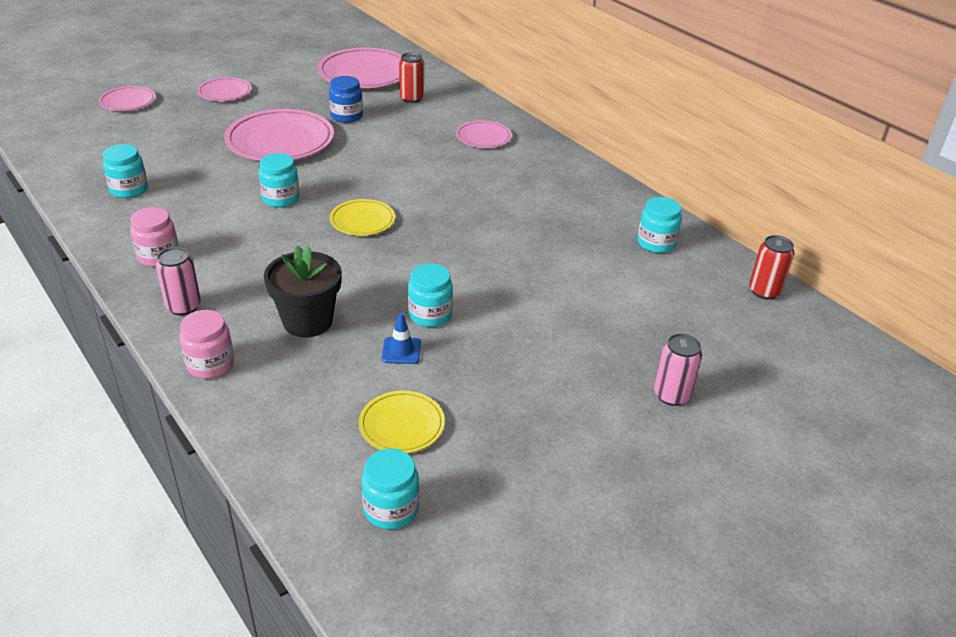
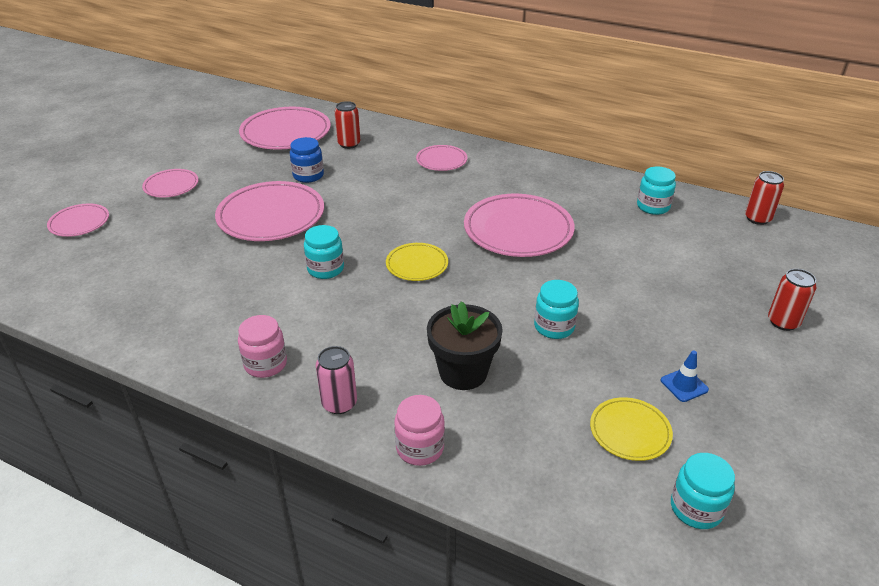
camera: 25 degrees left, 0 degrees up
turquoise jar [103,144,148,198] -> none
blue traffic cone [382,313,421,364] -> blue traffic cone moved to [661,351,709,402]
pink can [654,334,702,406] -> red can [768,269,816,331]
none -> pink plate [464,194,575,257]

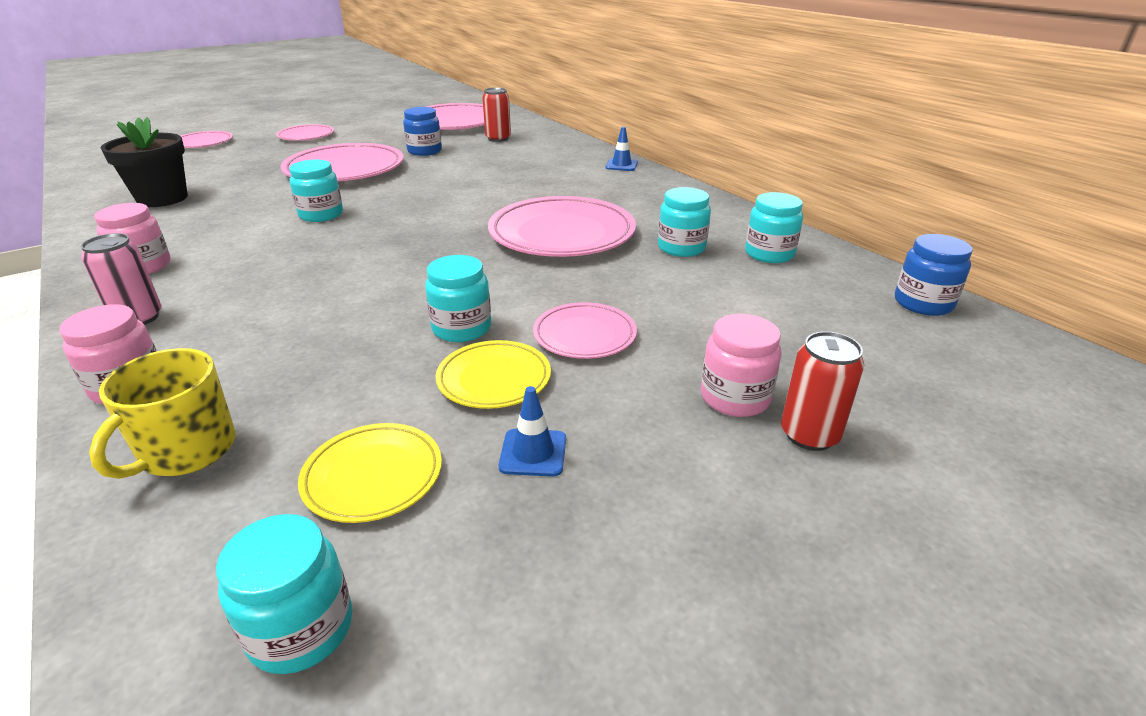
camera: 30 degrees right, 5 degrees down
yellow plate [386,243,448,281] -> yellow plate moved to [435,340,551,409]
pink plate [416,145,467,171] -> pink plate moved to [533,302,637,359]
black flower pot [427,301,503,390] -> black flower pot moved to [101,117,188,207]
red can [745,171,784,225] -> blue jar [895,234,973,316]
none -> yellow mug [89,348,236,479]
none -> blue traffic cone [605,127,638,171]
none -> turquoise jar [658,187,711,257]
none -> pink jar [701,314,782,417]

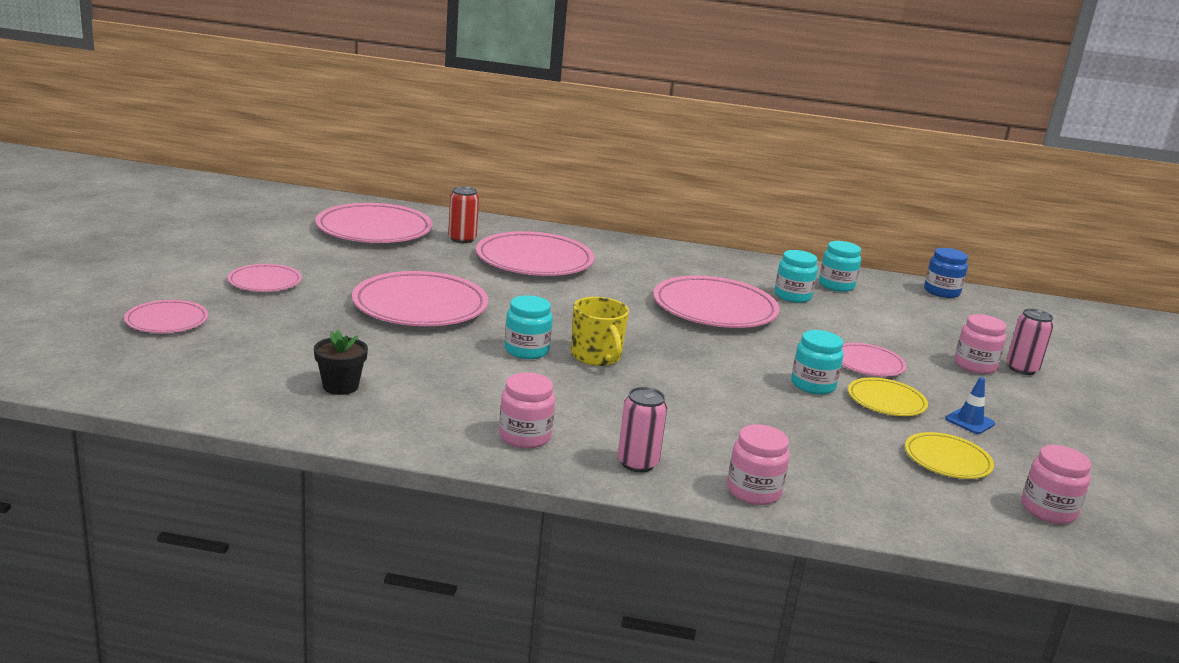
camera: 50 degrees left, 10 degrees down
yellow mug [89,348,236,479] -> yellow mug moved to [571,297,629,366]
black flower pot [101,117,188,207] -> black flower pot [314,329,368,395], size x0.63
turquoise jar [216,514,352,674] -> pink jar [1022,445,1092,524]
blue jar [403,107,442,156] -> none
blue traffic cone [605,127,638,171] -> none
red can [781,331,865,451] -> pink can [1006,308,1054,375]
none -> pink plate [476,231,594,276]

